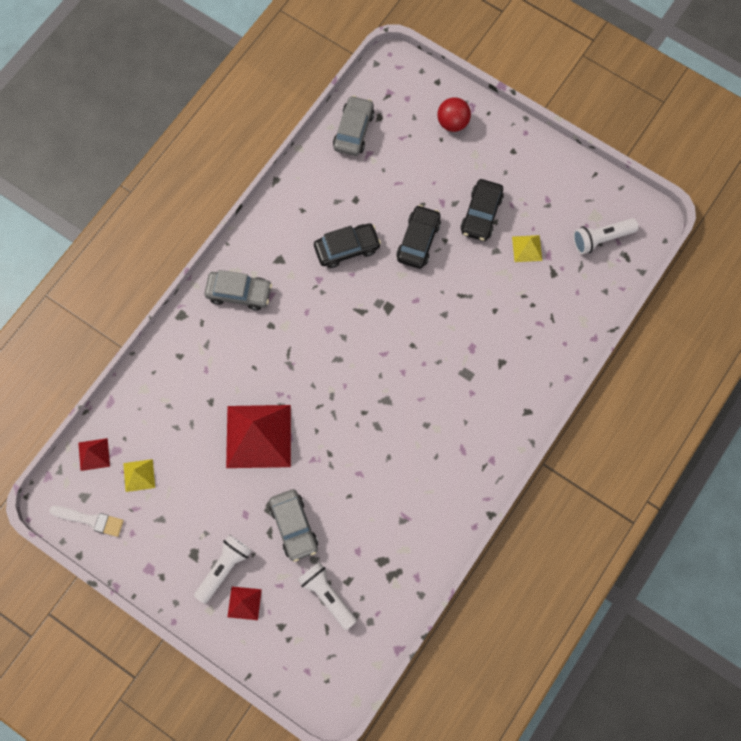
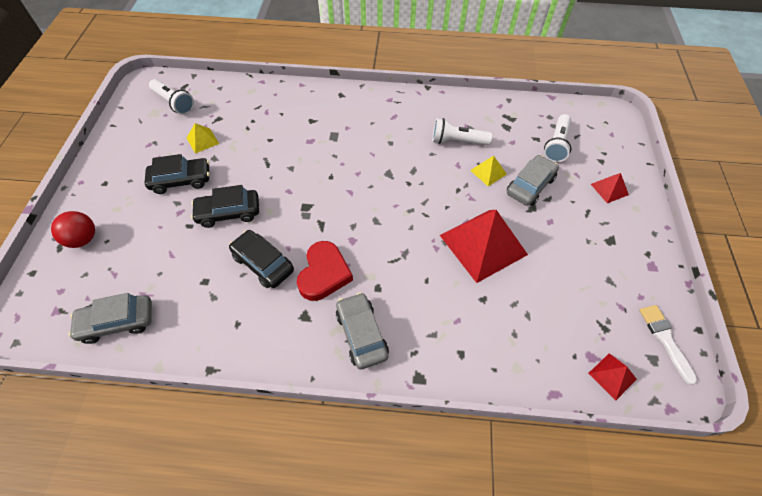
camera: 120 degrees left, 15 degrees down
yellow pyramid [123,459,155,492] -> yellow pyramid moved to [470,155,507,186]
white flashlight [194,535,252,604] -> white flashlight moved to [432,118,492,145]
none -> red heart [297,241,353,301]

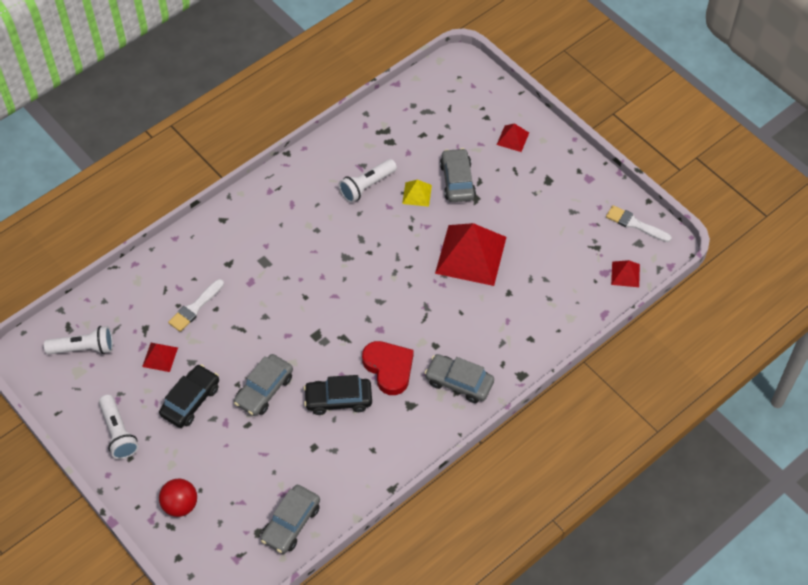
camera: 45 degrees left, 0 degrees up
yellow pyramid [187,123,219,154] -> red pyramid [142,343,178,372]
black car [191,185,259,228] -> grey car [234,354,293,416]
white flashlight [544,114,571,162] -> white flashlight moved to [99,395,139,459]
none -> white brush [168,279,224,332]

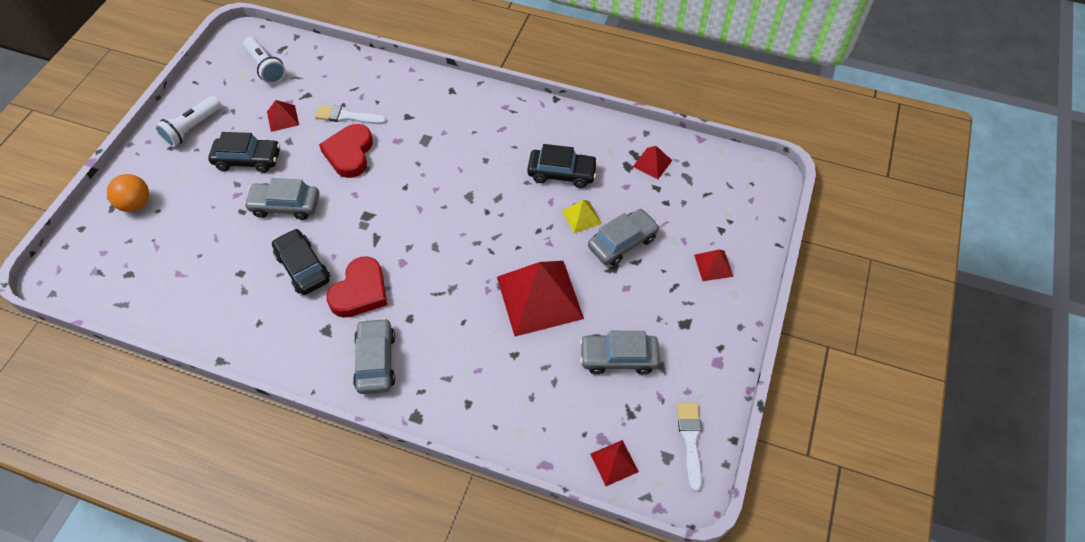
camera: 60 degrees right, 0 degrees up
red ball [159,479,197,517] -> orange ball [107,174,149,212]
grey car [260,485,320,554] -> grey car moved to [580,331,660,374]
white flashlight [339,159,397,203] -> black car [527,144,598,188]
none -> red heart [319,124,373,178]
none -> red pyramid [633,146,672,179]

